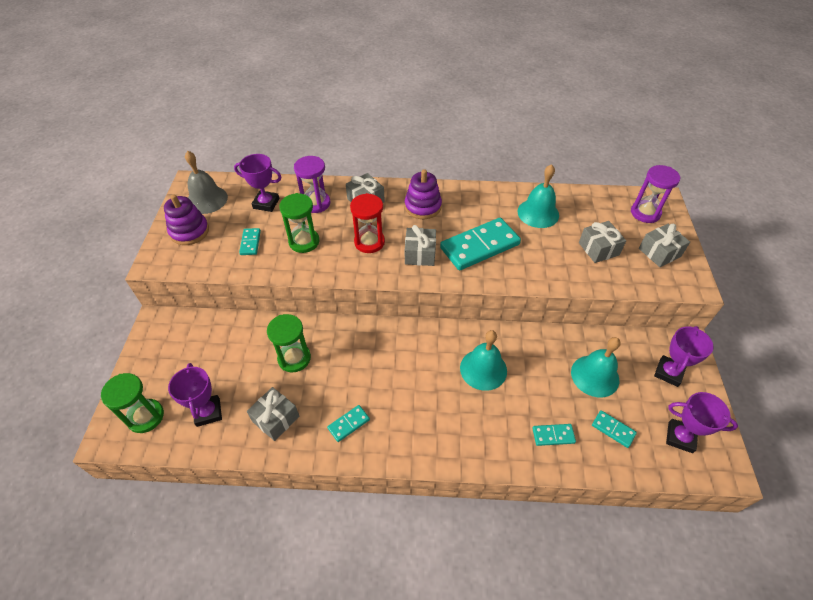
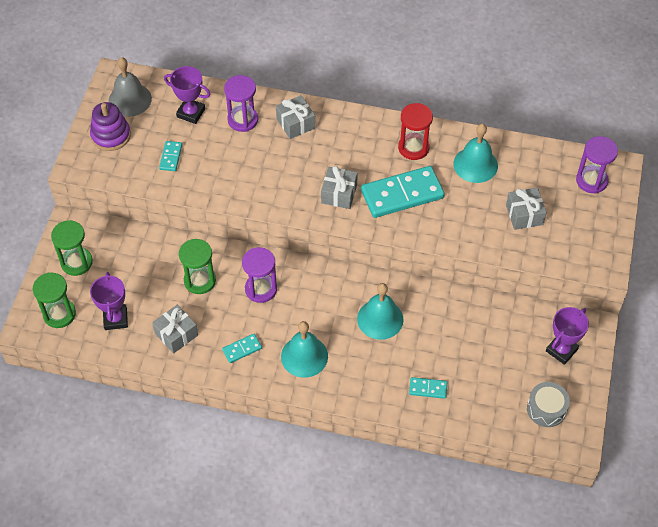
camera: 10 degrees right, 5 degrees up
green hourglass [279,193,320,253] -> green hourglass moved to [51,220,93,276]
red hourglass [350,193,385,253] -> red hourglass moved to [398,103,433,160]
purple stacking toy [405,169,442,219] -> none
turquoise bell [571,337,621,397] -> turquoise bell moved to [281,321,328,378]
turquoise domino [592,410,637,448] -> none
grey gift [639,224,690,267] -> none
purple trophy [666,392,738,453] -> grey drum [527,382,570,427]
none -> purple hourglass [242,247,277,303]

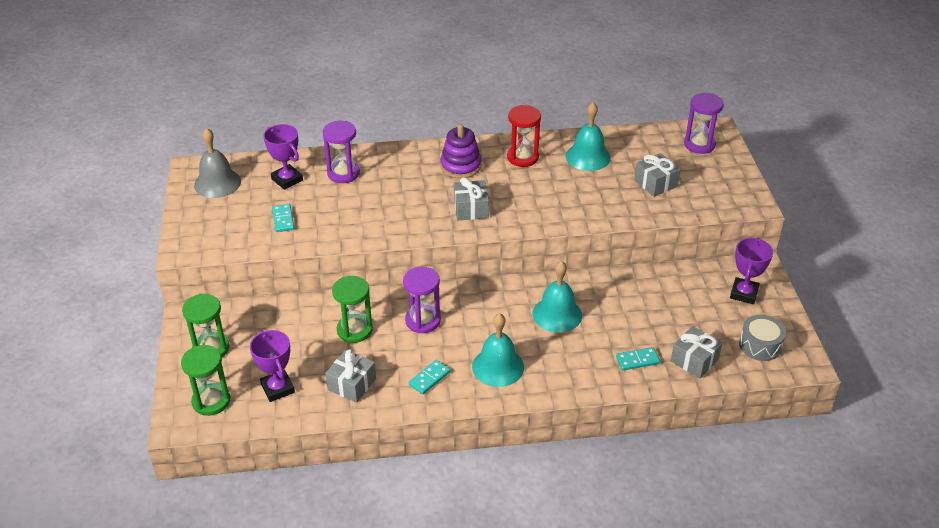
camera: 20 degrees left, 15 degrees down
purple stacking toy [90,102,131,151] -> purple stacking toy moved to [440,124,481,179]
purple trophy [164,66,211,124] -> purple trophy turned 45 degrees clockwise [263,124,303,190]
grey gift [276,95,315,139] -> grey gift moved to [671,326,722,378]
turquoise domino [361,166,445,218] -> none

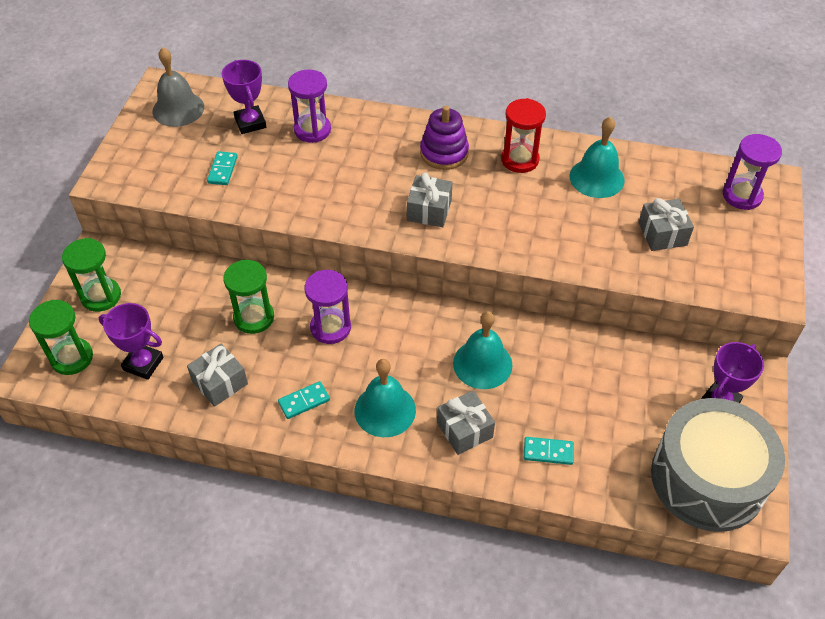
camera: 20 degrees right, 10 degrees up
purple trophy [250,330,295,402] -> purple trophy turned 60 degrees counterclockwise [99,303,164,380]
grey gift [671,326,722,378] -> grey gift moved to [437,390,495,455]
grey drum [739,315,786,361] -> grey drum [651,398,785,532], size x2.14

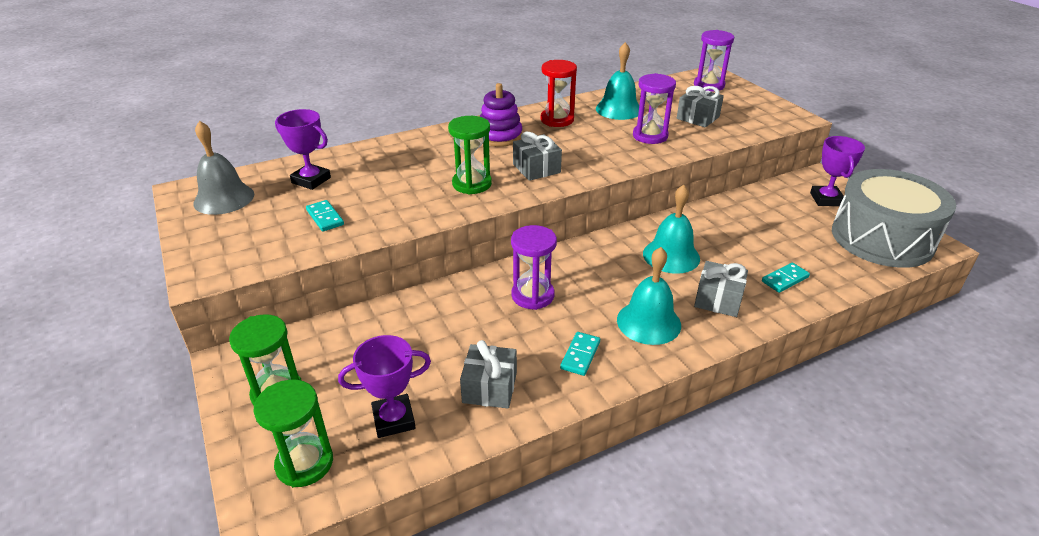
camera: 40 degrees left, 15 degrees down
green hourglass [223,260,274,334] -> green hourglass moved to [448,116,492,195]
purple hourglass [288,69,331,143] -> purple hourglass moved to [633,73,676,144]

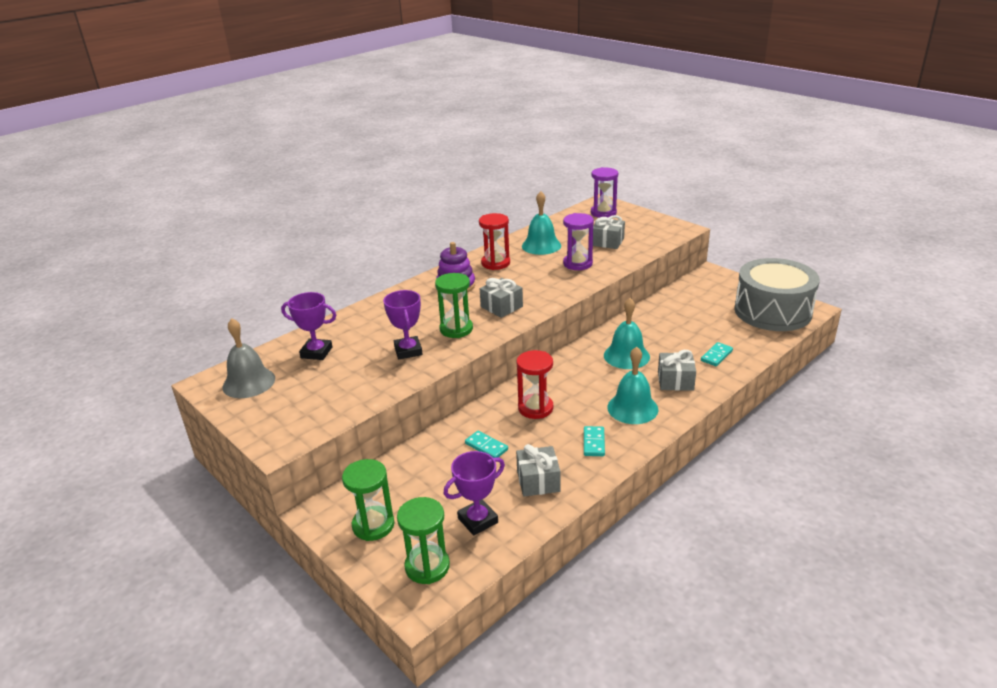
camera: 15 degrees left, 5 degrees down
turquoise domino [306,200,344,231] -> turquoise domino moved to [465,431,508,458]
purple hourglass [511,225,557,310] -> red hourglass [516,350,553,419]
purple trophy [810,136,865,206] -> purple trophy moved to [383,290,423,359]

